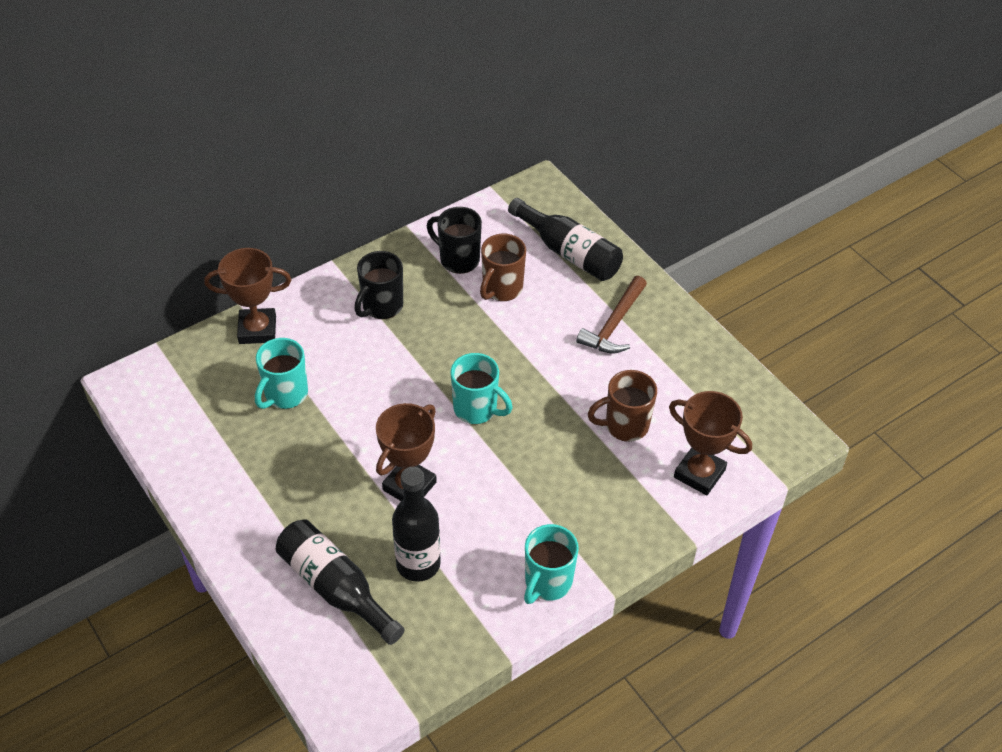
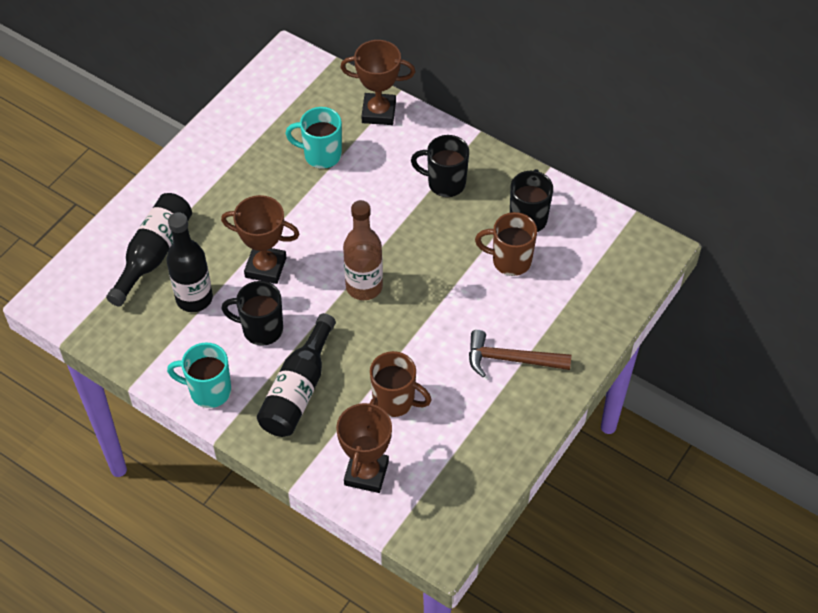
camera: 70 degrees right, 5 degrees up
brown trophy [204,248,291,344] -> brown trophy turned 60 degrees counterclockwise [340,40,415,125]
turquoise mug [451,353,513,424] -> brown bottle [343,200,383,300]
black bottle [508,198,623,281] -> black bottle moved to [257,313,336,437]
brown mug [588,370,657,442] -> brown mug turned 150 degrees clockwise [370,351,432,417]
none -> black mug [221,281,283,346]

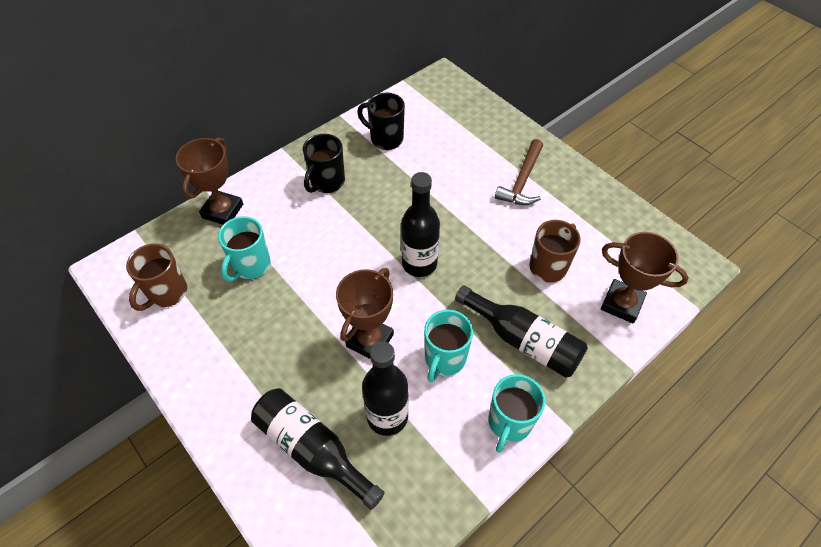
camera: 75 degrees left, 0 degrees up
black mug [221,281,283,346] -> turquoise mug [424,310,473,382]
brown bottle [343,200,383,300] -> black bottle [401,172,440,277]
brown mug [475,212,537,276] -> brown mug moved to [126,243,187,311]

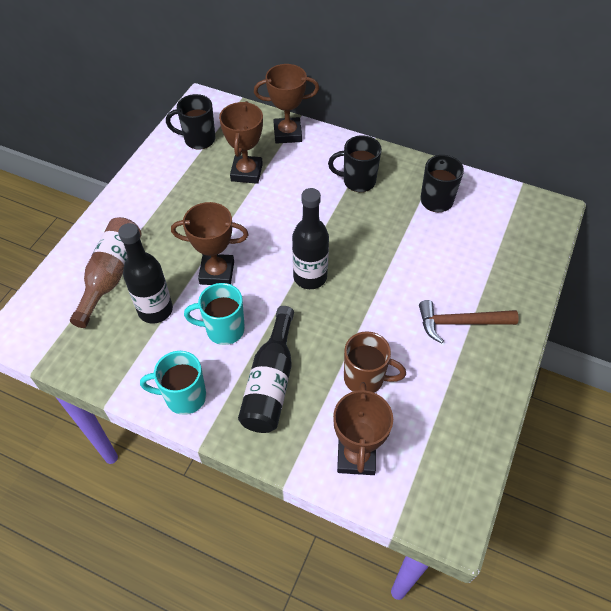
camera: 65 degrees right, 0 degrees up
brown mug [126,243,187,311] -> black mug [166,94,215,150]
turquoise mug [218,216,271,282] -> brown trophy [219,101,263,184]
black bottle [251,388,385,510] -> brown bottle [70,217,142,328]

